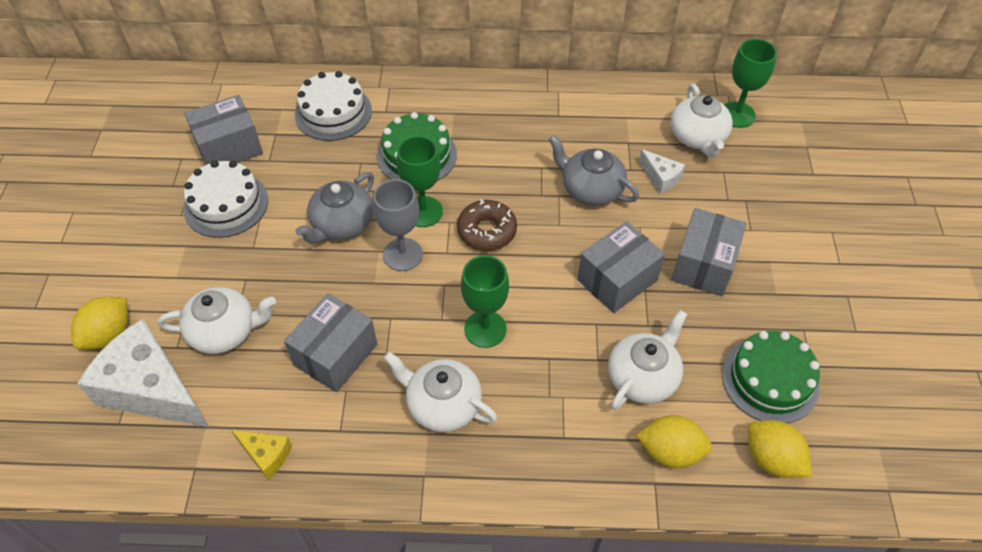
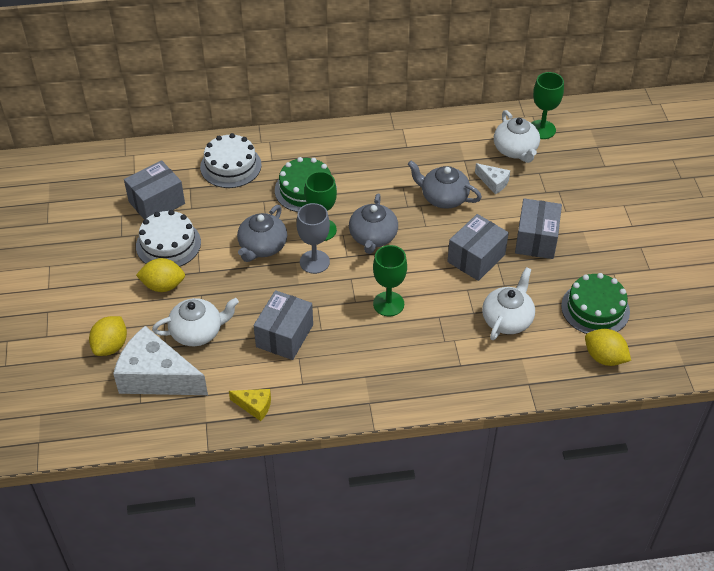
camera: 10 degrees left, 5 degrees down
white teapot [384,352,498,432] -> none
brown donut [457,199,517,251] -> grey teapot [349,193,398,254]
yellow lemon [636,415,712,468] -> yellow lemon moved to [136,258,185,292]

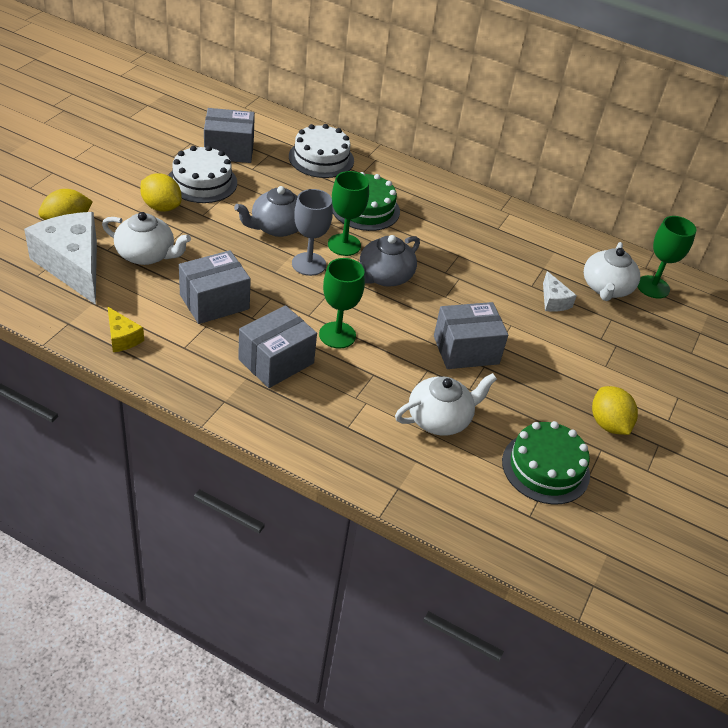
camera: 30 degrees right, 5 degrees down
grey teapot [408,161,482,209] -> none
grey box [515,199,562,259] -> grey box moved to [238,305,317,388]
yellow lemon [585,329,631,366] -> yellow lemon moved to [592,386,638,435]

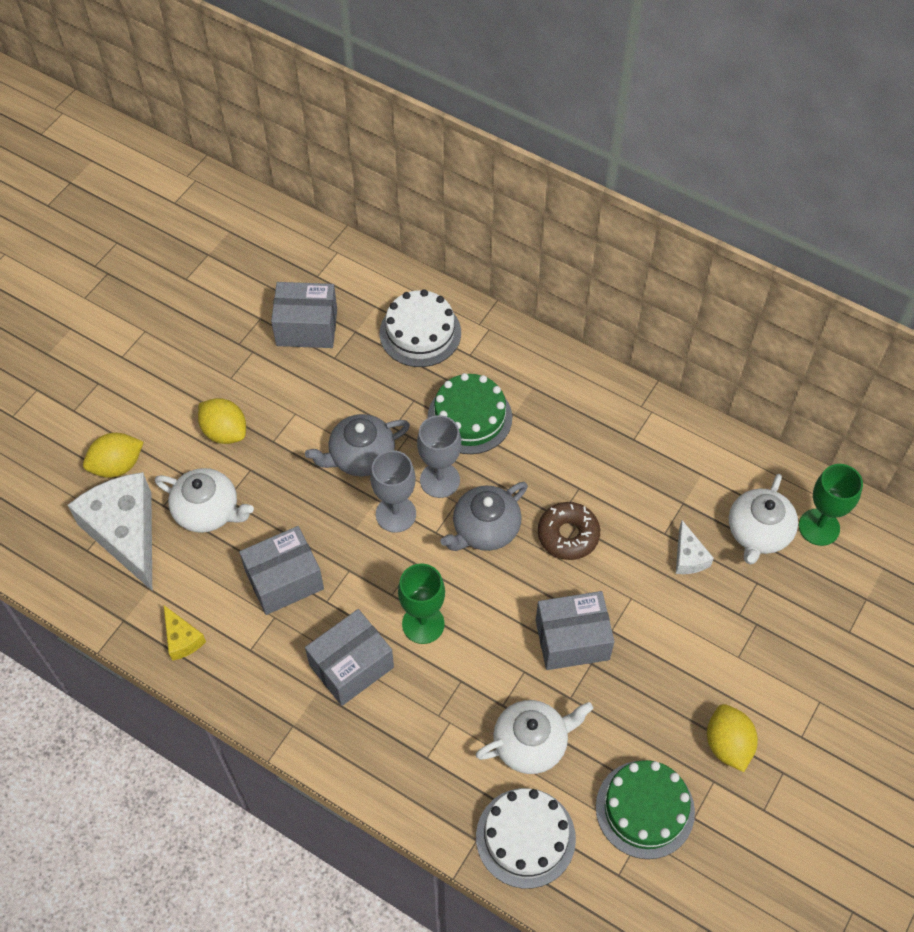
camera: 10 degrees right, 15 degrees up
white cake [169,146,237,203] -> white cake moved to [476,788,576,889]
green goblet [328,171,369,256] -> grey goblet [417,415,461,498]
none -> brown donut [538,502,600,560]

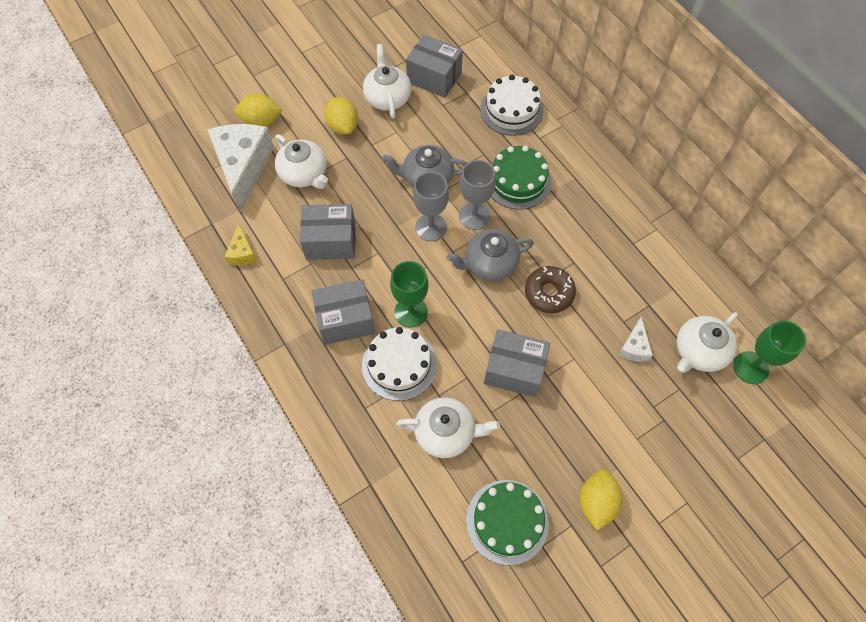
camera: 25 degrees right, 5 degrees up
white cake [476,788,576,889] -> white cake moved to [362,327,437,401]
none -> white teapot [363,44,411,119]

